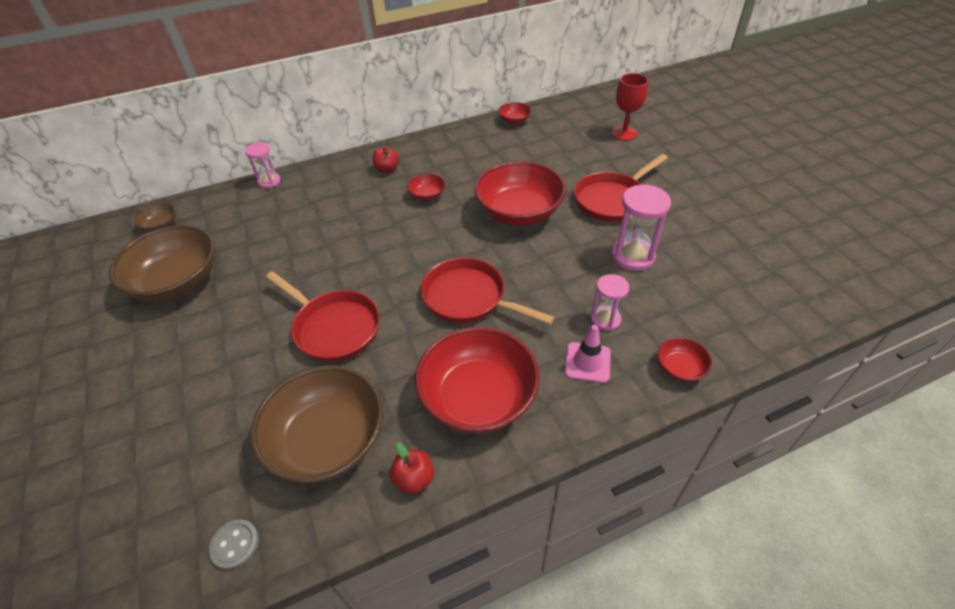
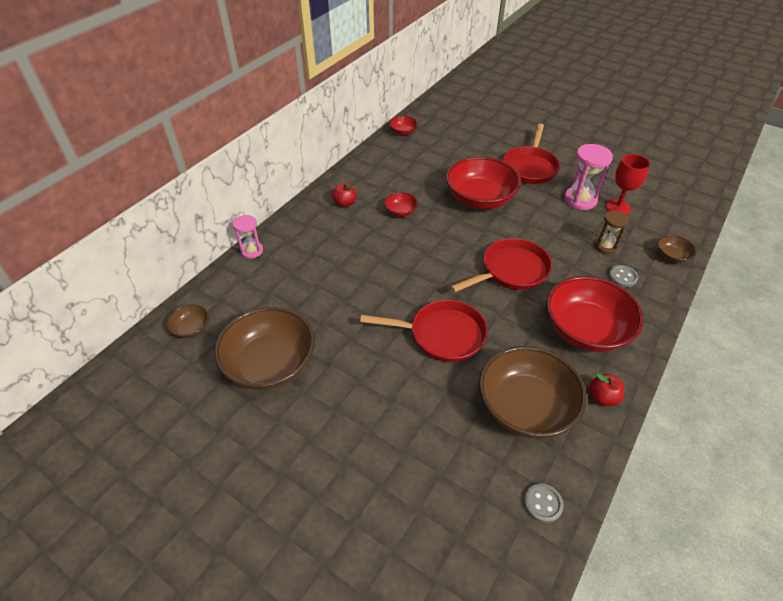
camera: 35 degrees left, 0 degrees up
red pan [421,257,555,325] -> red pan turned 150 degrees clockwise [450,238,552,293]
pink traffic cone [565,325,611,383] -> grey button [609,265,638,287]
pink hourglass [591,274,629,331] -> brown hourglass [595,211,629,254]
red goblet [611,73,648,141] -> red goblet moved to [605,154,650,215]
red bowl [657,337,712,382] -> brown bowl [657,235,696,263]

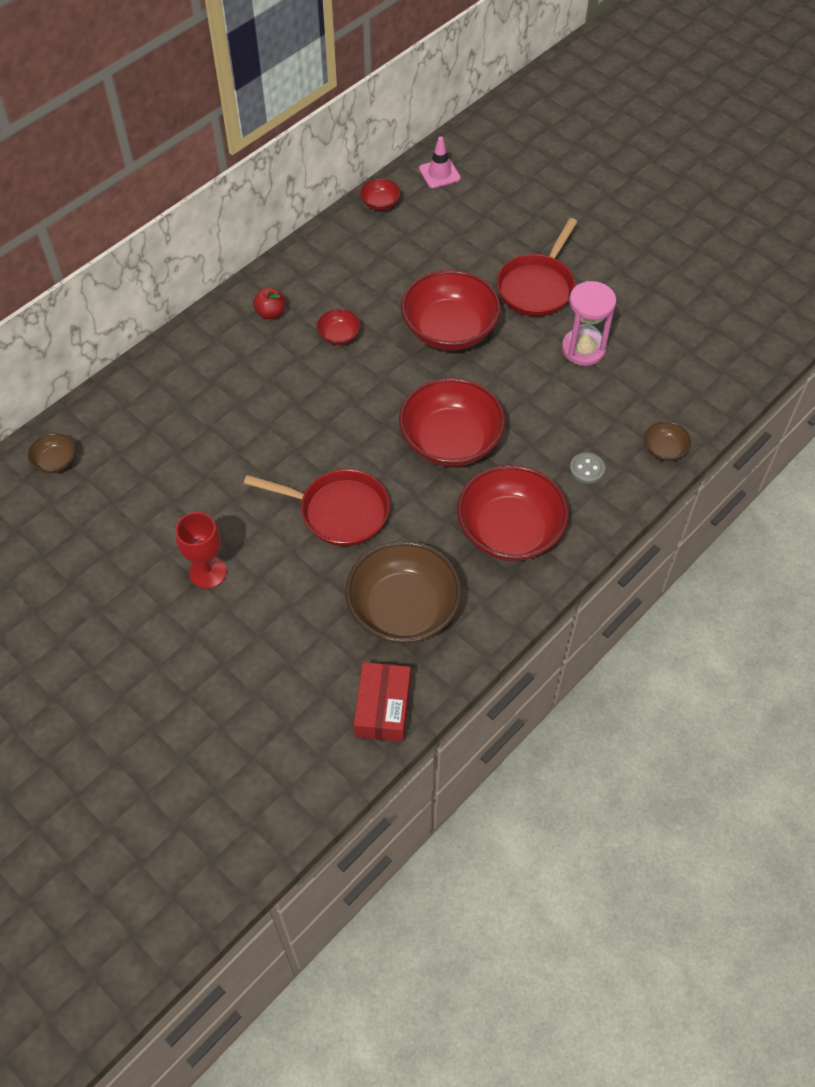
camera: 10 degrees right, 10 degrees up
brown bowl [214,307,315,390] -> none
pink hourglass [233,215,263,259] -> none
red pan [450,238,552,293] -> red bowl [399,378,505,467]
grey button [524,483,564,523] -> red box [354,662,411,742]
red apple [589,373,625,406] -> none
brown hourglass [595,211,629,254] -> none
red goblet [605,154,650,215] -> red goblet moved to [175,512,227,589]
none -> pink traffic cone [419,136,461,188]

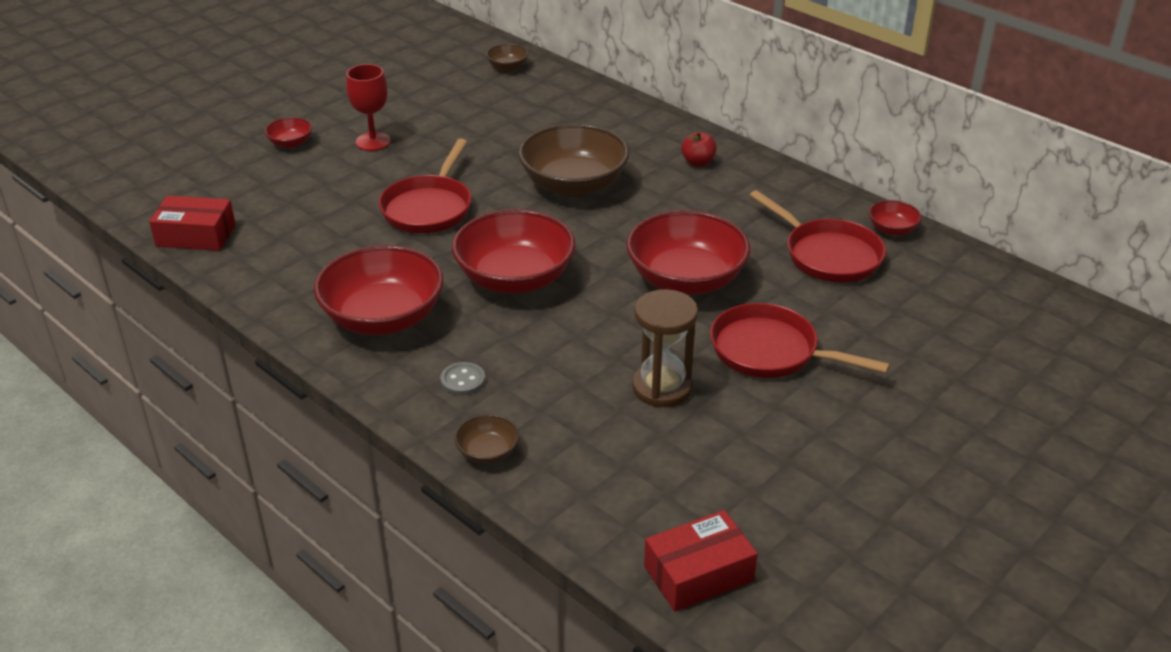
camera: 90 degrees right, 20 degrees down
red bowl [316,309,361,345] -> red bowl moved to [265,117,312,148]
brown bowl [345,541,462,644] -> brown bowl moved to [518,124,629,197]
pink traffic cone [419,136,461,188] -> none
pink hourglass [562,281,616,366] -> brown hourglass [632,289,698,407]
none -> red box [644,510,758,612]
none -> red pan [749,190,886,283]

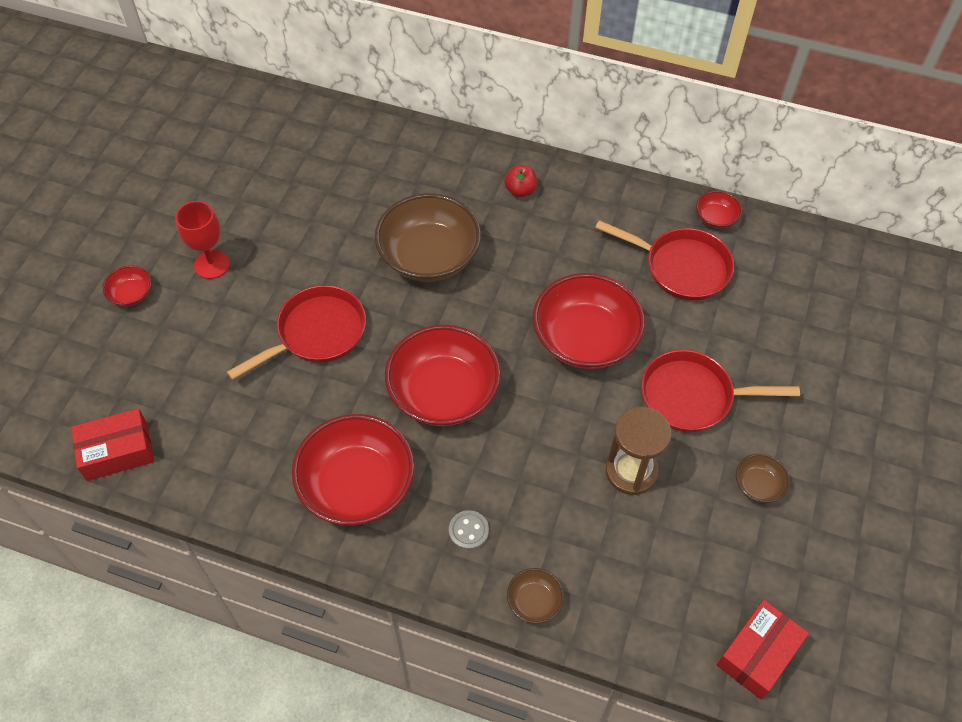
camera: 25 degrees left, 20 degrees up
red pan [379,139,471,233] -> red pan turned 120 degrees counterclockwise [227,285,366,380]
brown bowl [486,44,528,71] -> brown bowl moved to [736,454,790,503]

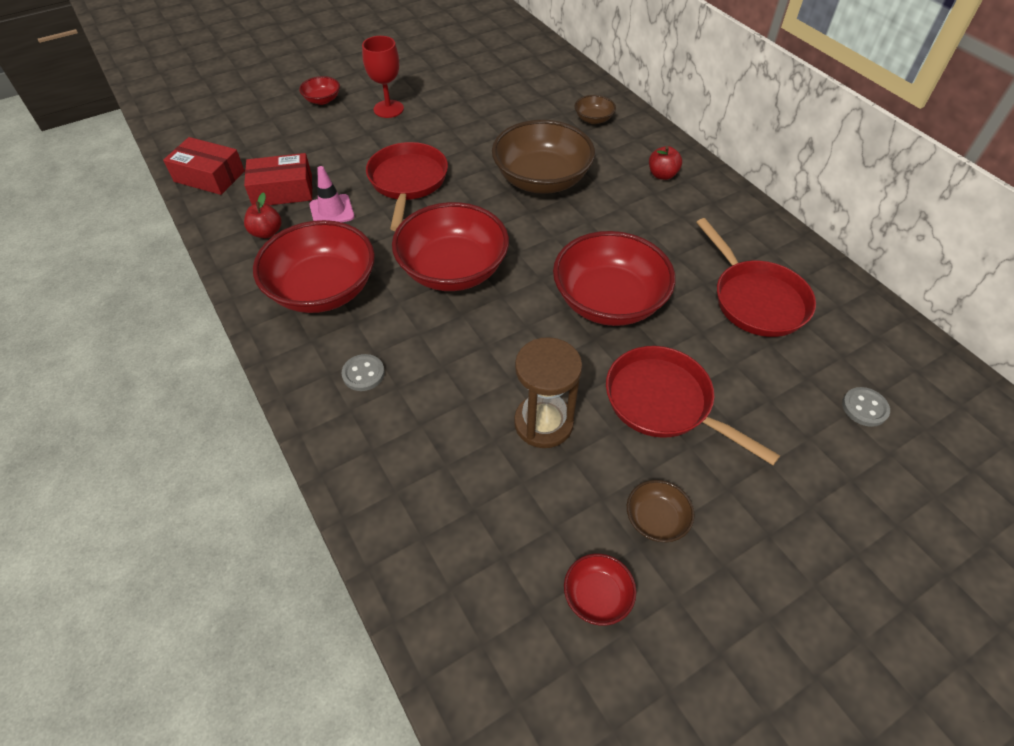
camera: 40 degrees right, 5 degrees down
red pan [227,285,366,380] -> red pan turned 90 degrees counterclockwise [366,142,448,231]
brown bowl [507,568,564,624] -> brown bowl moved to [575,95,616,124]
red bowl [696,191,742,229] -> red bowl moved to [564,554,636,626]
red box [717,600,809,699] -> red box moved to [244,153,312,205]
none -> red apple [244,192,282,239]
none -> pink traffic cone [309,166,355,223]
none -> grey button [842,387,890,427]

